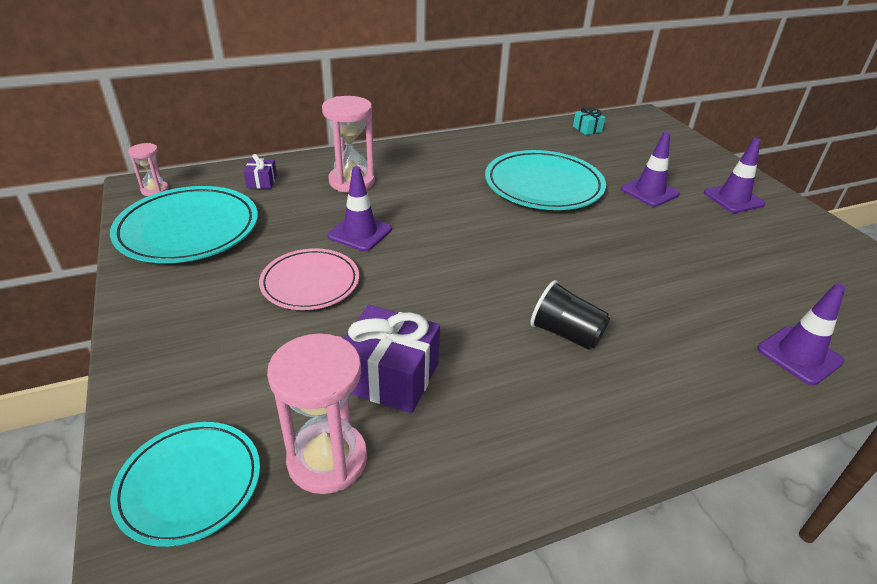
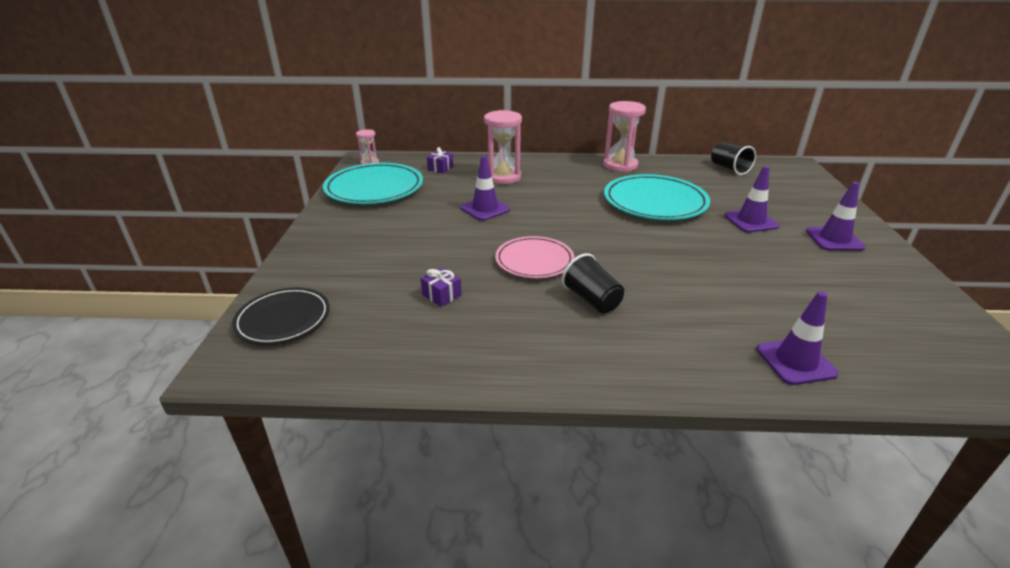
camera: 25 degrees right, 5 degrees down
turquoise plate [110,422,260,547] -> black plate [232,288,330,345]
pink plate [259,248,359,310] -> pink plate moved to [495,236,575,278]
pink hourglass [267,333,367,494] -> pink hourglass moved to [603,101,646,172]
purple gift [344,305,440,413] -> purple gift [421,267,462,307], size x0.51
turquoise gift [573,106,605,135] -> black cup [711,142,756,175]

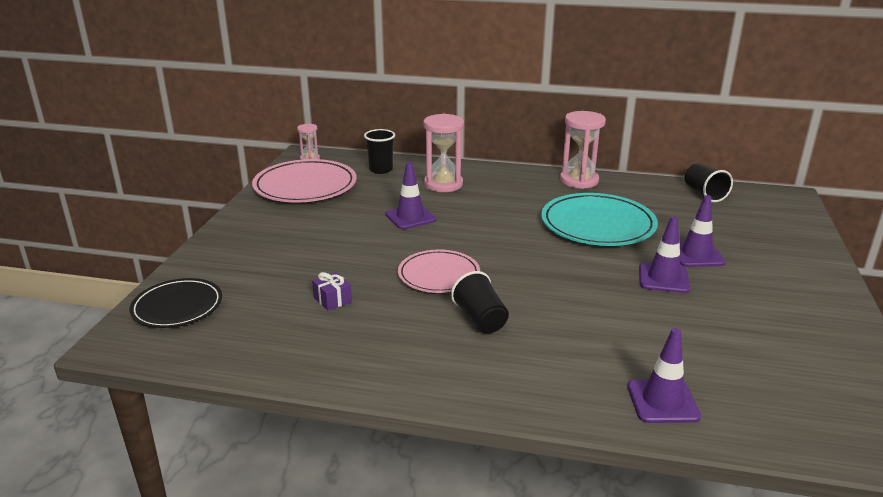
camera: 10 degrees right, 5 degrees down
turquoise plate [323,163,423,204] -> pink plate [252,159,357,203]
purple gift [427,147,453,173] -> black cup [364,129,395,174]
purple traffic cone [806,182,865,251] -> purple traffic cone moved to [639,216,690,293]

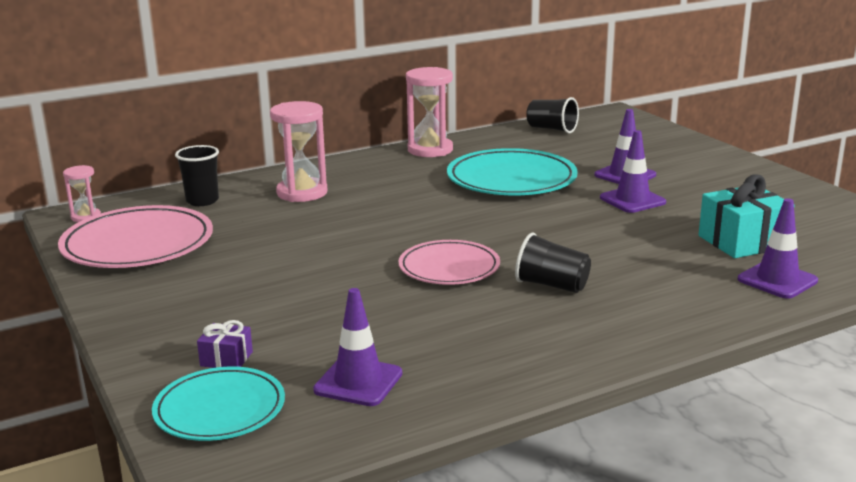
camera: 40 degrees left, 5 degrees down
black plate [130,278,222,328] -> turquoise plate [152,366,285,441]
purple gift [312,272,352,311] -> purple gift moved to [197,320,253,368]
purple traffic cone [385,162,436,229] -> purple traffic cone moved to [313,288,402,406]
none -> turquoise gift [699,175,795,258]

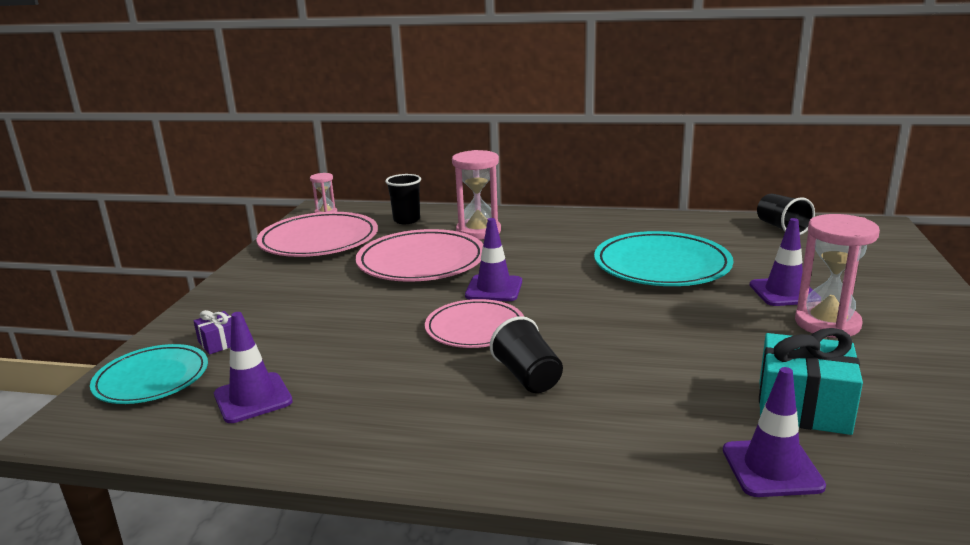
camera: 40 degrees right, 0 degrees up
pink hourglass [406,67,453,157] -> pink hourglass moved to [795,214,880,338]
purple traffic cone [600,130,666,213] -> purple traffic cone moved to [465,218,522,301]
none -> pink plate [356,229,483,282]

